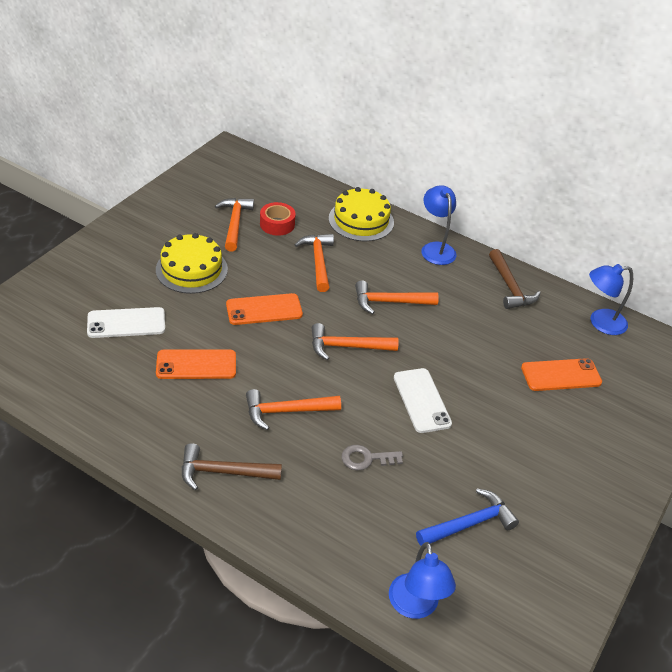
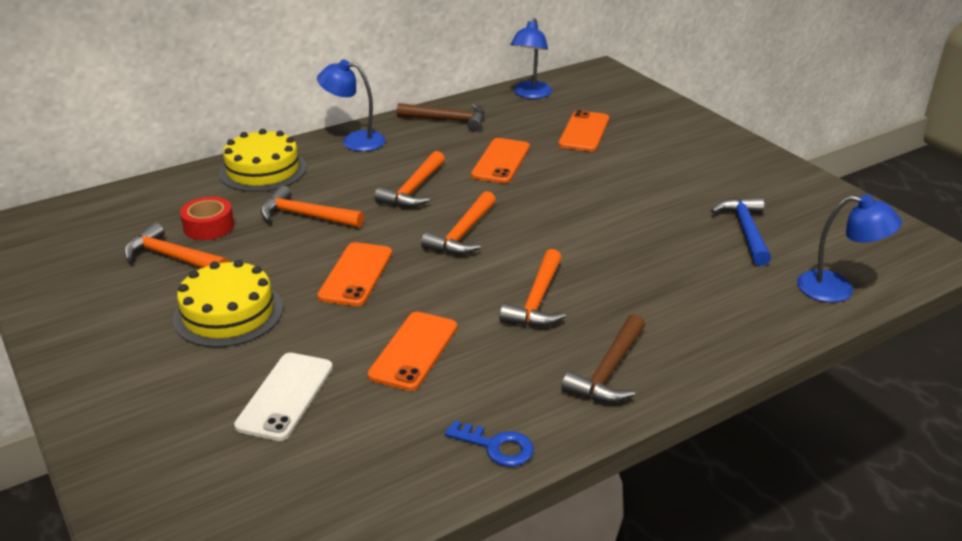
camera: 60 degrees left, 10 degrees down
grey key [342,445,403,470] -> none
white phone [394,368,452,433] -> none
none -> blue key [445,420,534,467]
none -> orange phone [471,138,530,183]

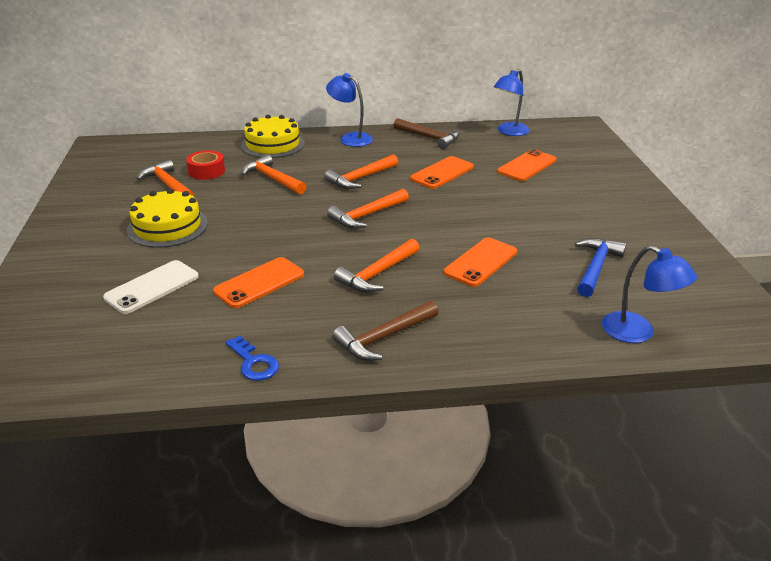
camera: 25 degrees right, 0 degrees up
orange phone [317,242,392,306] -> orange phone moved to [444,237,517,287]

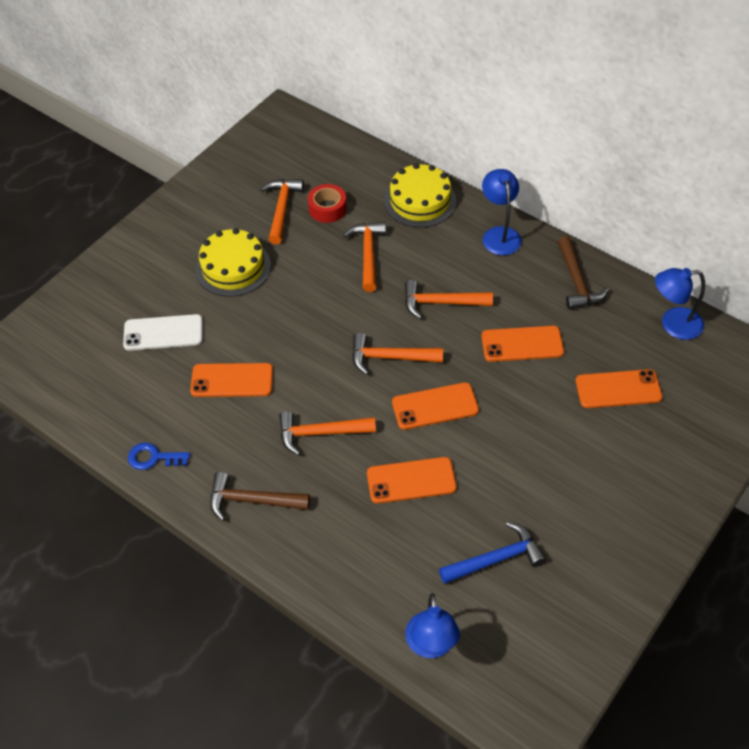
camera: 45 degrees right, 20 degrees up
blue key [225,336,279,381] -> blue key turned 90 degrees clockwise [128,443,190,470]
none -> orange phone [392,382,479,430]

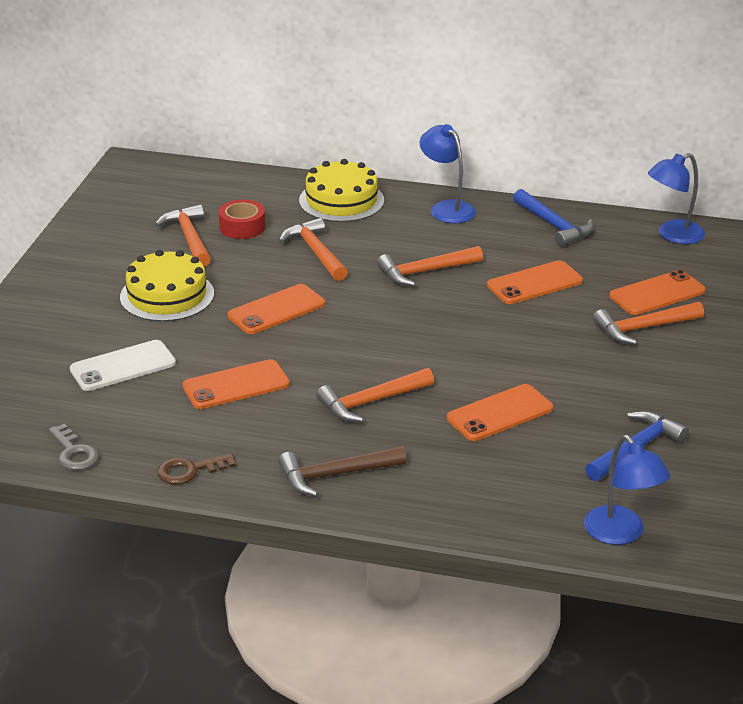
camera: 25 degrees left, 20 degrees down
blue key [128,443,190,470] -> brown key [157,453,236,485]
orange hammer [352,333,443,375] -> orange hammer moved to [593,302,704,345]
orange phone [392,382,479,430] -> orange phone moved to [228,284,325,334]
brown hammer [557,236,609,310] -> blue hammer [513,189,593,247]
none -> grey key [48,424,99,471]

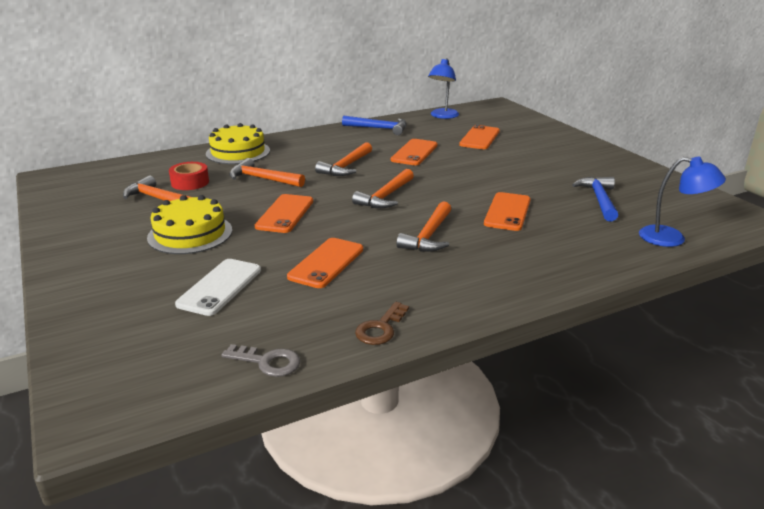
camera: 40 degrees left, 5 degrees down
brown hammer [278,445,406,497] -> none
blue lamp [420,124,476,223] -> none
orange hammer [593,302,704,345] -> orange hammer moved to [352,169,414,208]

